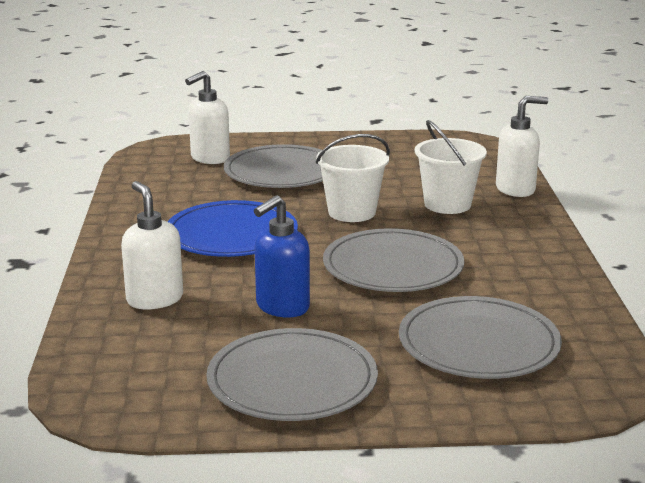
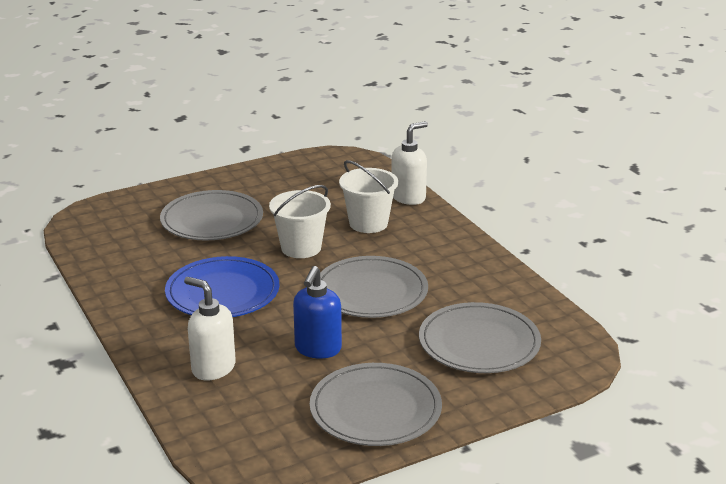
camera: 25 degrees left, 5 degrees up
white soap dispenser [185,71,230,164] -> none

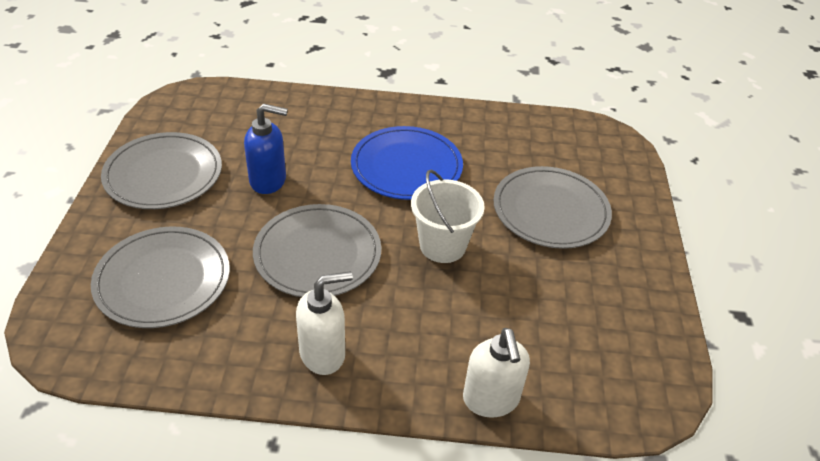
camera: 120 degrees right, 15 degrees up
white soap dispenser [184,277,236,381] -> white soap dispenser moved to [296,271,353,375]
blue soap dispenser [293,266,342,359] -> blue soap dispenser turned 135 degrees clockwise [244,104,288,194]
white bucket [339,160,398,233] -> none

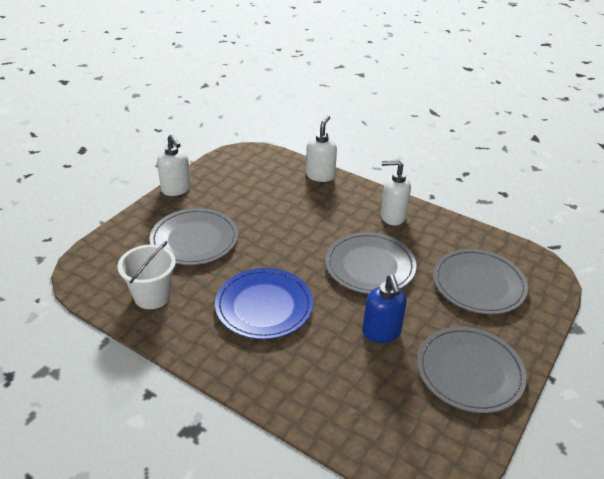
camera: 150 degrees left, 5 degrees down
blue soap dispenser [244,104,288,194] -> blue soap dispenser turned 135 degrees counterclockwise [362,275,407,343]
white bucket [411,170,485,263] -> white bucket moved to [118,241,176,309]
none -> white soap dispenser [157,134,191,196]

